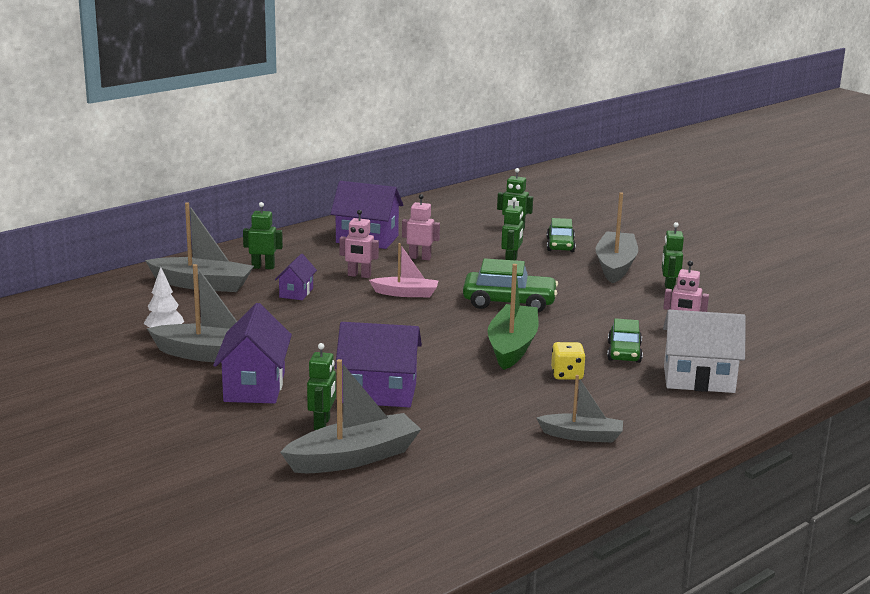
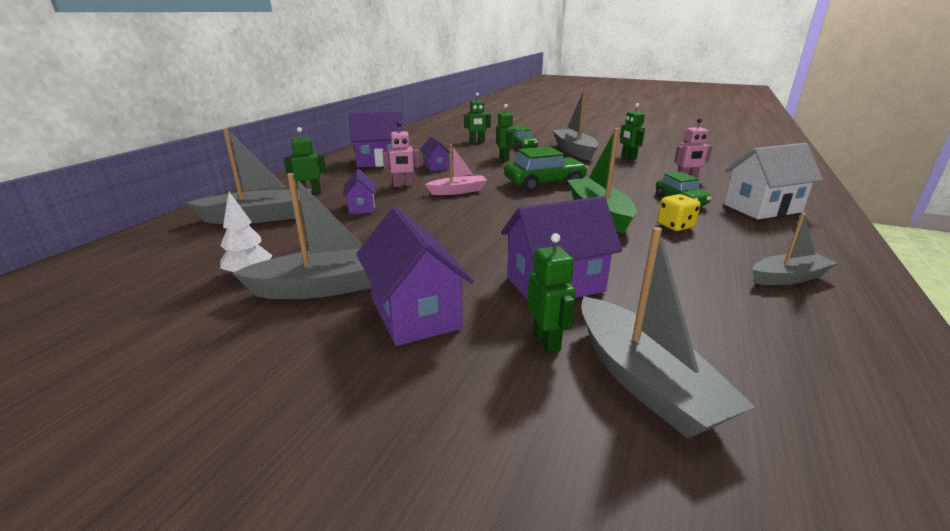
camera: 25 degrees left, 5 degrees up
grey boat [280,359,421,473] -> grey boat turned 120 degrees clockwise [581,227,755,438]
pink robot [402,194,440,260] -> purple house [420,136,450,171]

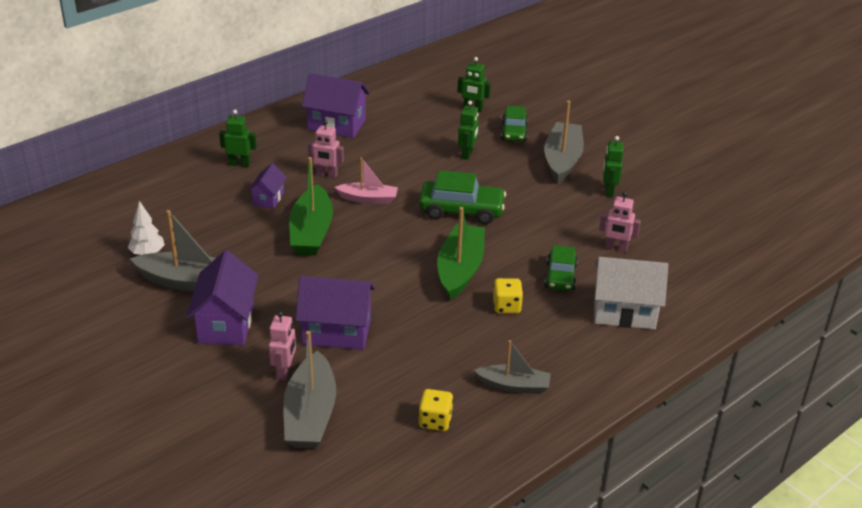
camera: 25 degrees right, 10 degrees up
grey boat [186,128,311,224] -> none
purple house [420,136,450,171] -> none
green robot [527,233,576,353] -> pink robot [269,311,296,380]
none -> green boat [289,157,333,255]
none -> yellow dice [419,389,453,431]

